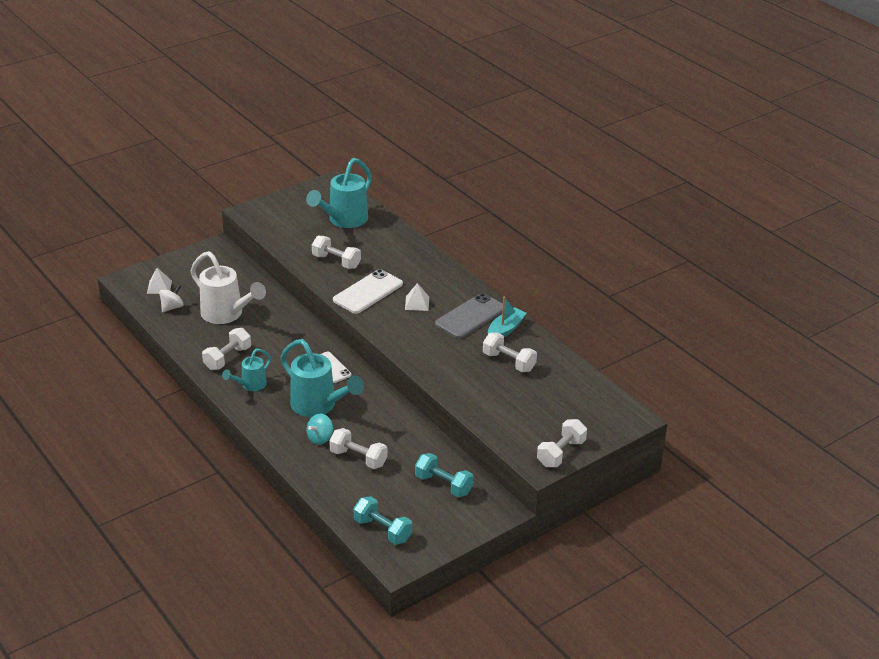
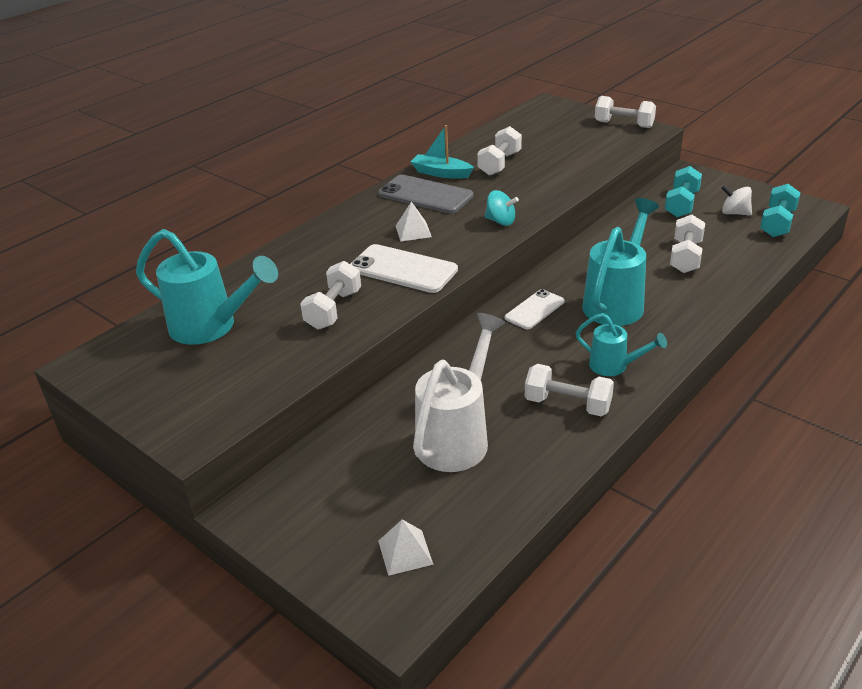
camera: 100 degrees left, 0 degrees up
white spinning top [159,285,184,312] -> white spinning top moved to [721,185,752,216]
turquoise spinning top [307,414,333,445] -> turquoise spinning top moved to [485,190,519,226]

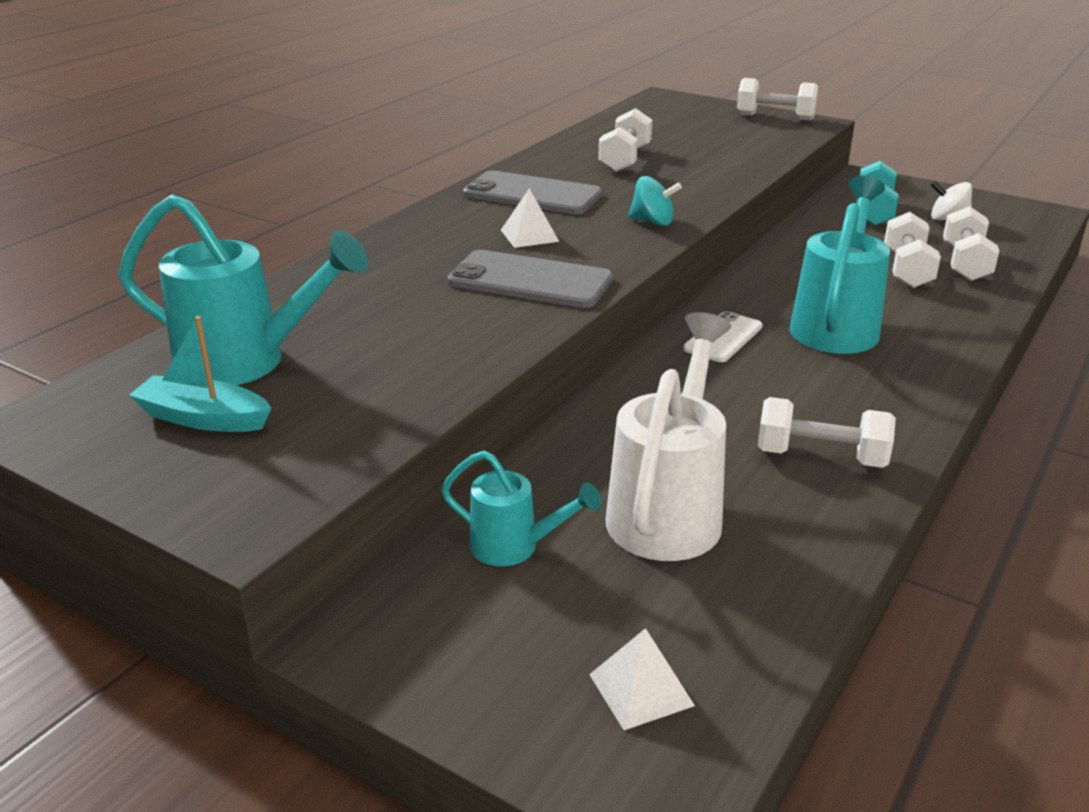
camera: 10 degrees left, 5 degrees down
white dumbbell [300,261,361,330] -> white dumbbell moved to [943,206,999,281]
white phone [350,244,458,293] -> grey phone [447,250,613,308]
turquoise boat [410,125,474,179] -> turquoise boat moved to [129,316,271,432]
turquoise watering can [576,313,667,376] -> turquoise watering can moved to [441,451,601,566]
turquoise dumbbell [760,184,800,237] -> none

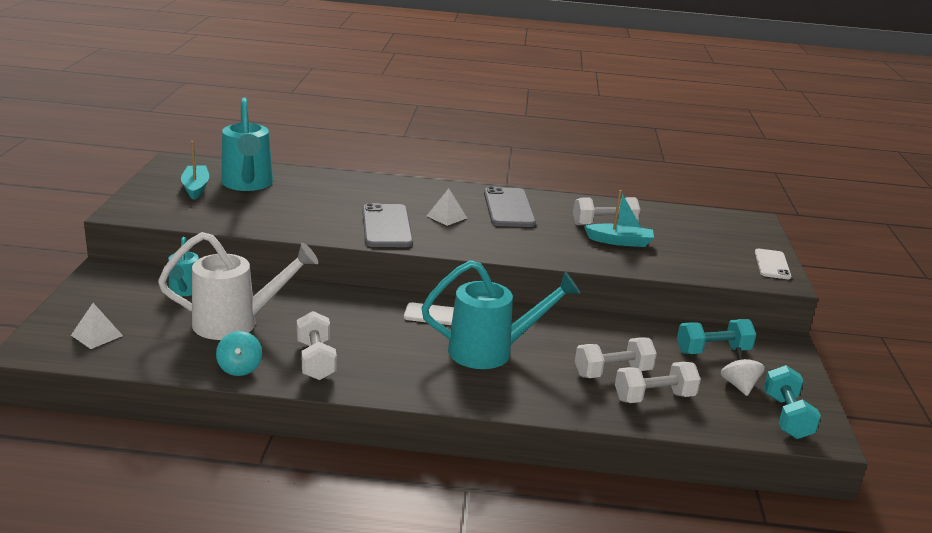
camera: 60 degrees right, 5 degrees down
turquoise spinning top [628,176,682,226] -> turquoise spinning top moved to [216,331,262,376]
white dumbbell [737,78,818,121] -> white phone [755,249,791,279]
none -> turquoise boat [584,190,654,247]
none -> turquoise dumbbell [764,365,821,439]

